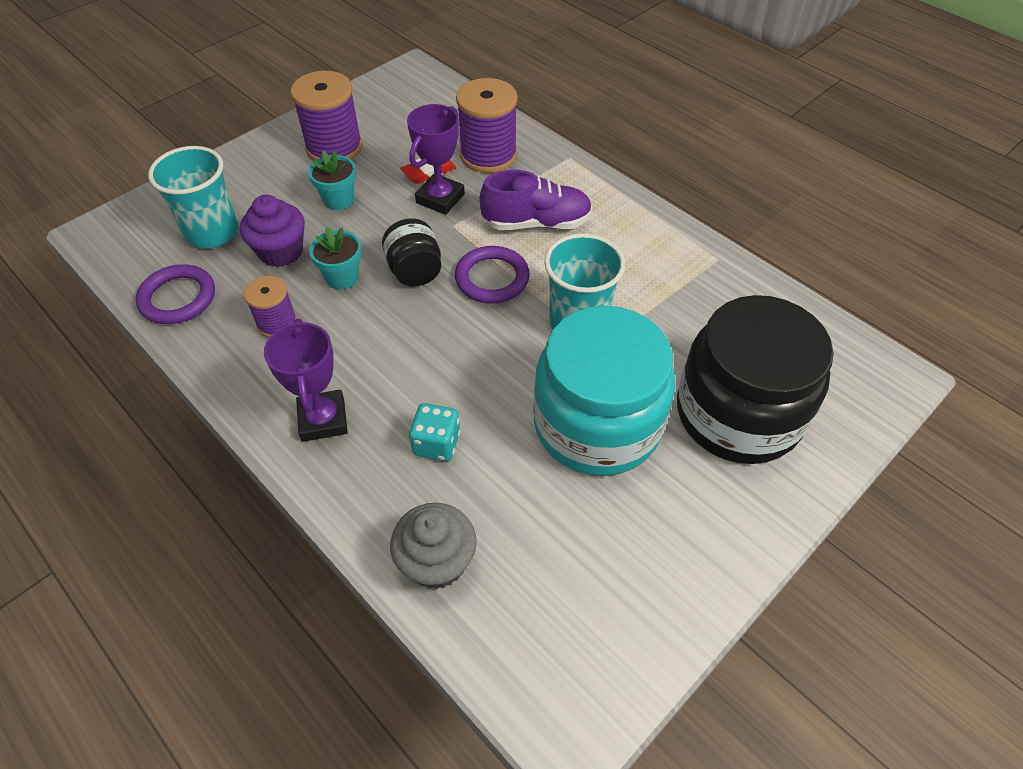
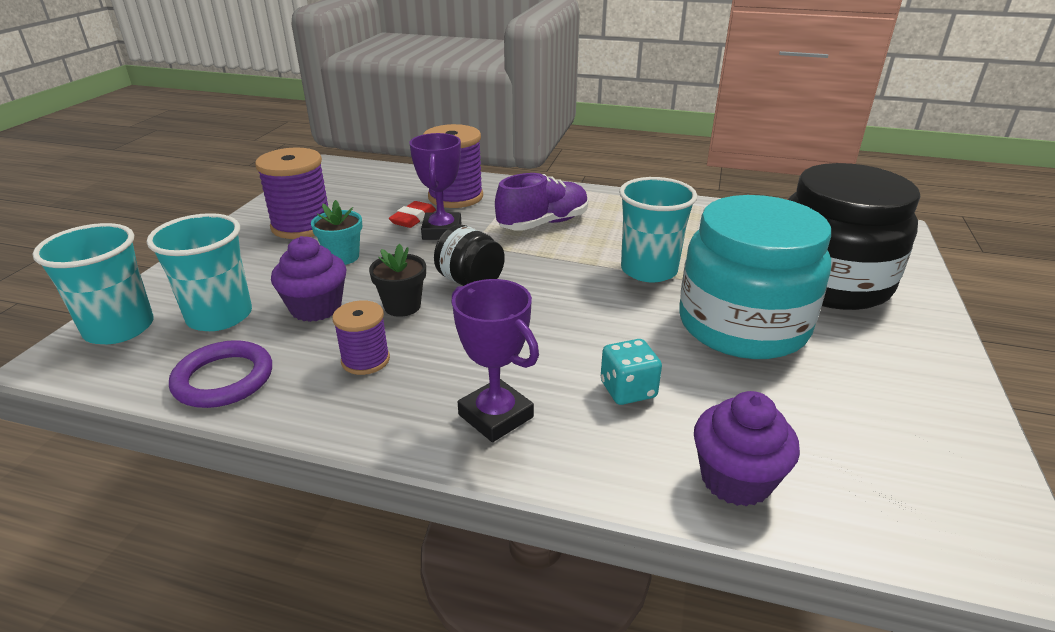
camera: 30 degrees left, 20 degrees down
turquoise flower pot [309,227,361,290] -> black flower pot [369,244,426,317]
grey cupcake [390,503,477,589] -> purple cupcake [694,391,800,506]
purple ring [455,246,530,304] -> none
none -> turquoise cup [33,223,154,344]

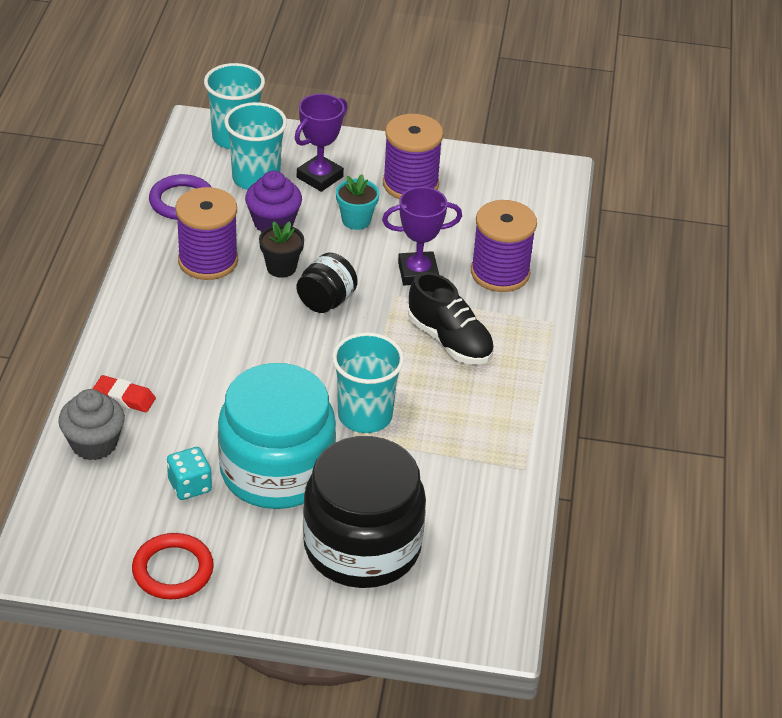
camera: 80 degrees right, 10 degrees up
purple spool [332,300,390,375] -> purple spool [176,187,238,280], size x1.71
red eraser [388,201,436,228] -> red eraser moved to [93,375,156,412]
purple trophy [451,279,539,442] -> purple trophy moved to [295,94,347,192]
purple shoe [495,173,588,231] -> black shoe [408,272,494,365]
turquoise dice [601,339,662,405] -> turquoise dice moved to [167,447,212,500]
purple cupcake [694,391,800,506] -> grey cupcake [58,389,125,460]
none -> red ring [132,533,214,599]

